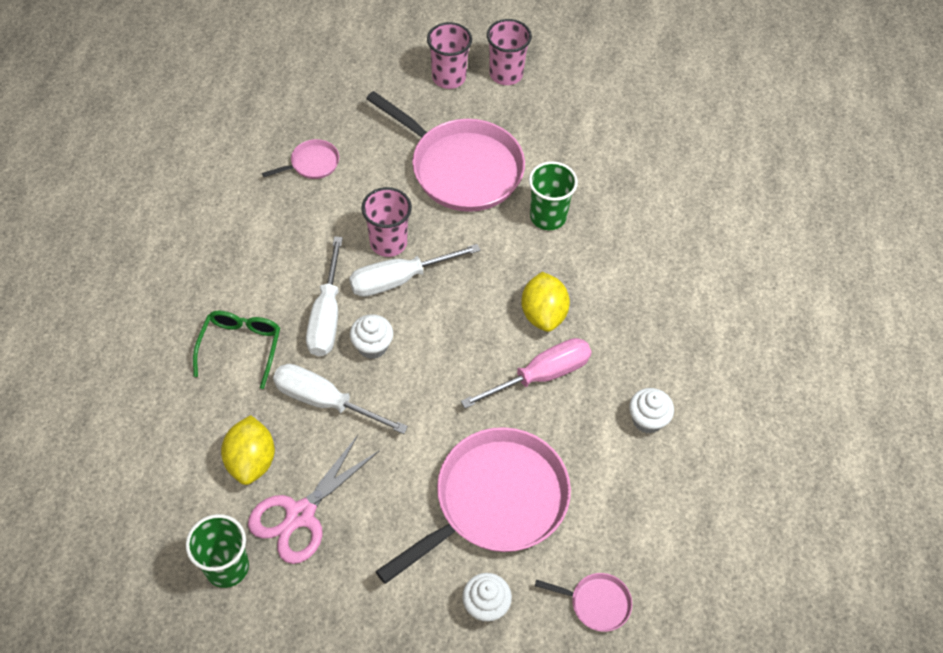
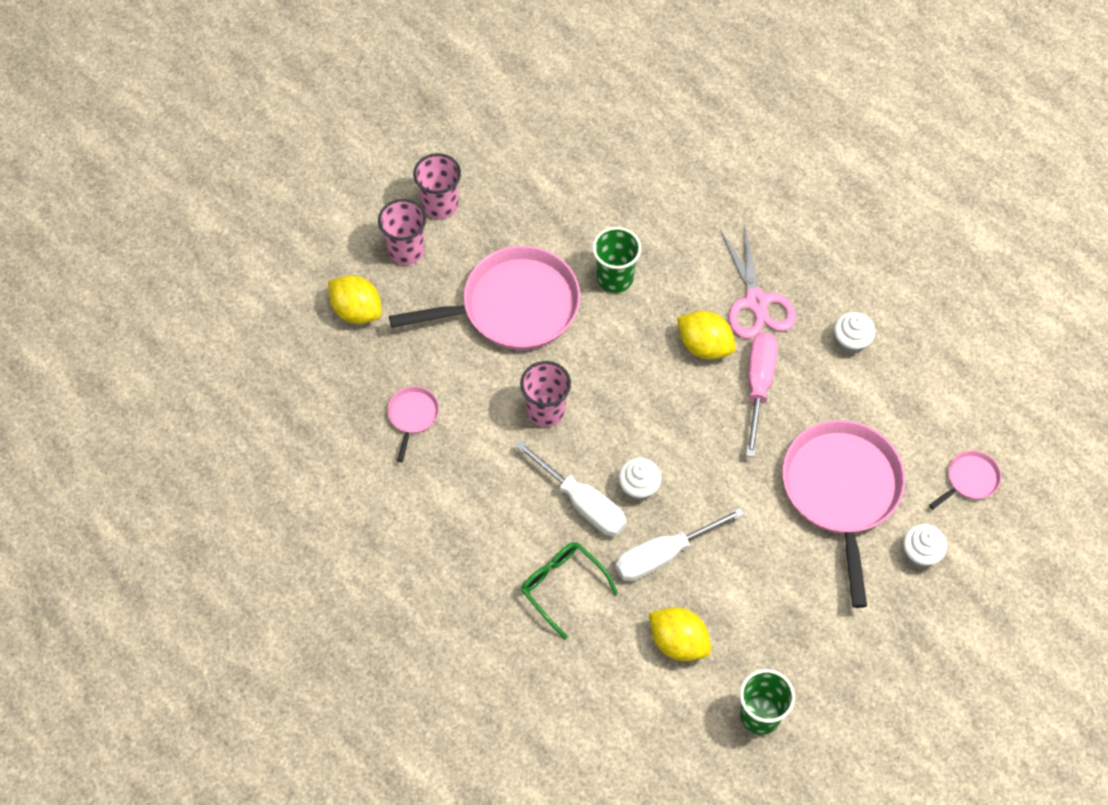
camera: 50 degrees left, 5 degrees up
pink scissors [248,435,380,564] -> pink scissors moved to [720,227,796,339]
white screwdriver [349,244,481,297] -> none
none -> yellow lemon [328,275,382,324]

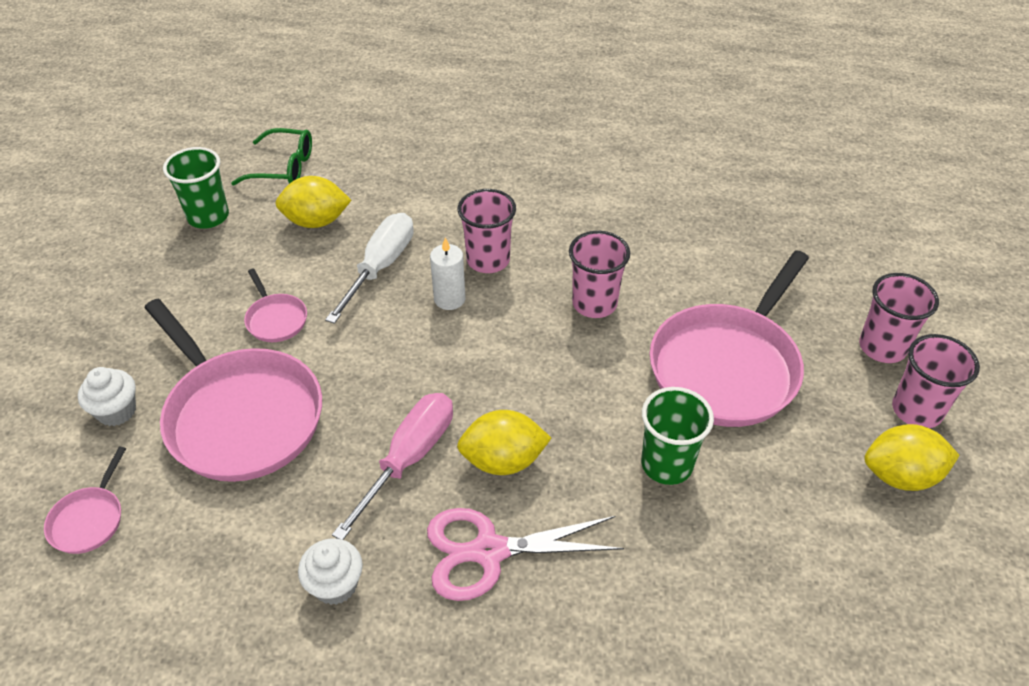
camera: 140 degrees right, 15 degrees down
yellow lemon [328,275,382,324] -> yellow lemon moved to [864,424,960,491]
pink pan [387,386,439,462] -> pink pan moved to [244,268,307,342]
white screwdriver [515,440,627,536] -> pink cup [458,189,516,273]
green glasses [521,542,618,639] -> green glasses moved to [231,128,312,185]
white cupcake [619,458,662,501] -> white candle [430,238,466,310]
pink scissors [720,227,796,339] -> pink scissors turned 45 degrees counterclockwise [427,508,624,601]
pink screwdriver [746,333,778,457] -> pink screwdriver turned 120 degrees counterclockwise [332,393,453,540]

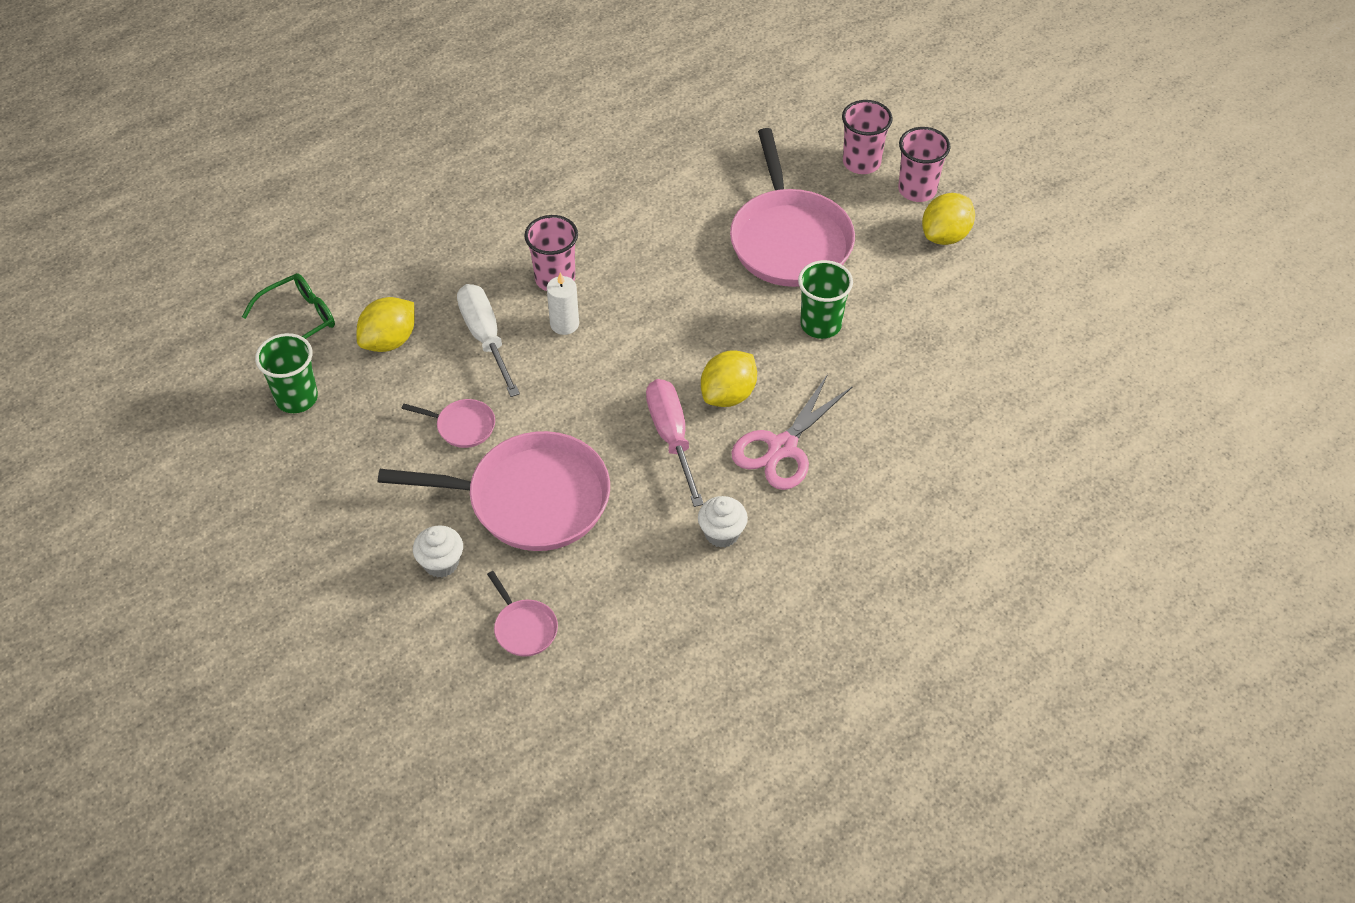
camera: 45 degrees left, 5 degrees up
pink cup [569,231,630,318] -> none

